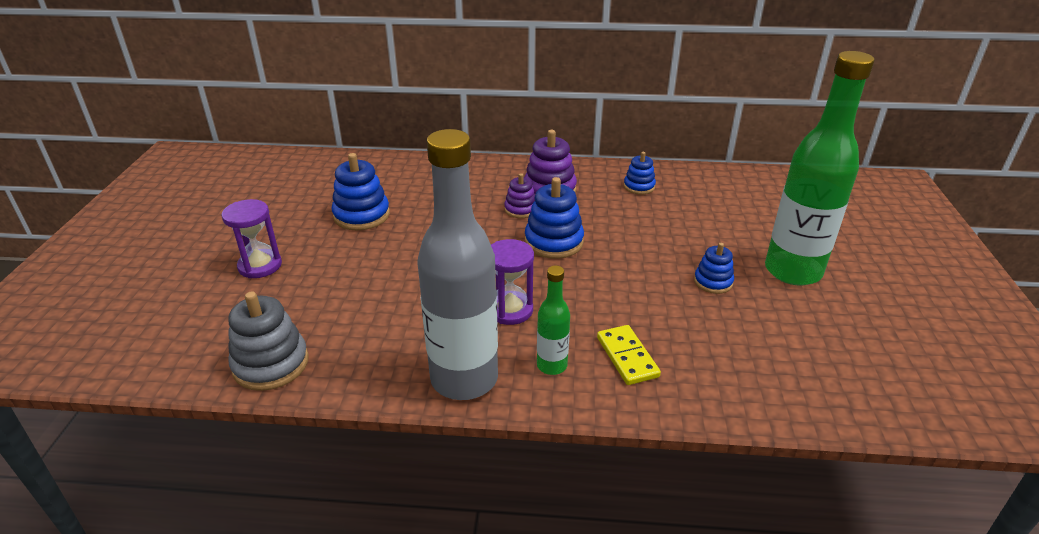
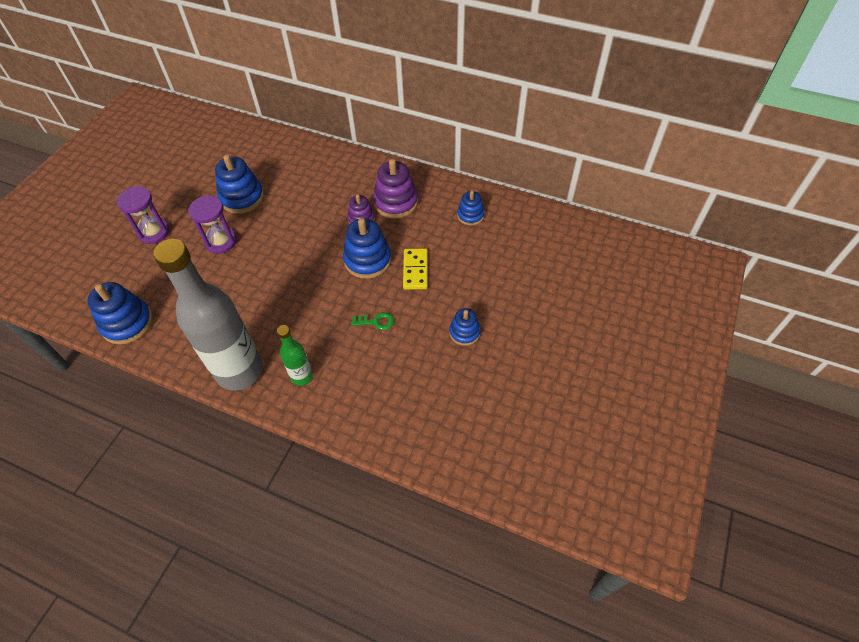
camera: 20 degrees right, 20 degrees up
grey stacking toy [228,291,309,391] -> blue stacking toy [87,282,153,345]
purple hourglass [491,239,534,325] -> purple hourglass moved to [188,196,237,254]
yellow domino [597,325,661,385] -> yellow domino moved to [403,249,428,289]
green bottle [765,51,875,286] -> none
none -> green key [351,312,394,330]

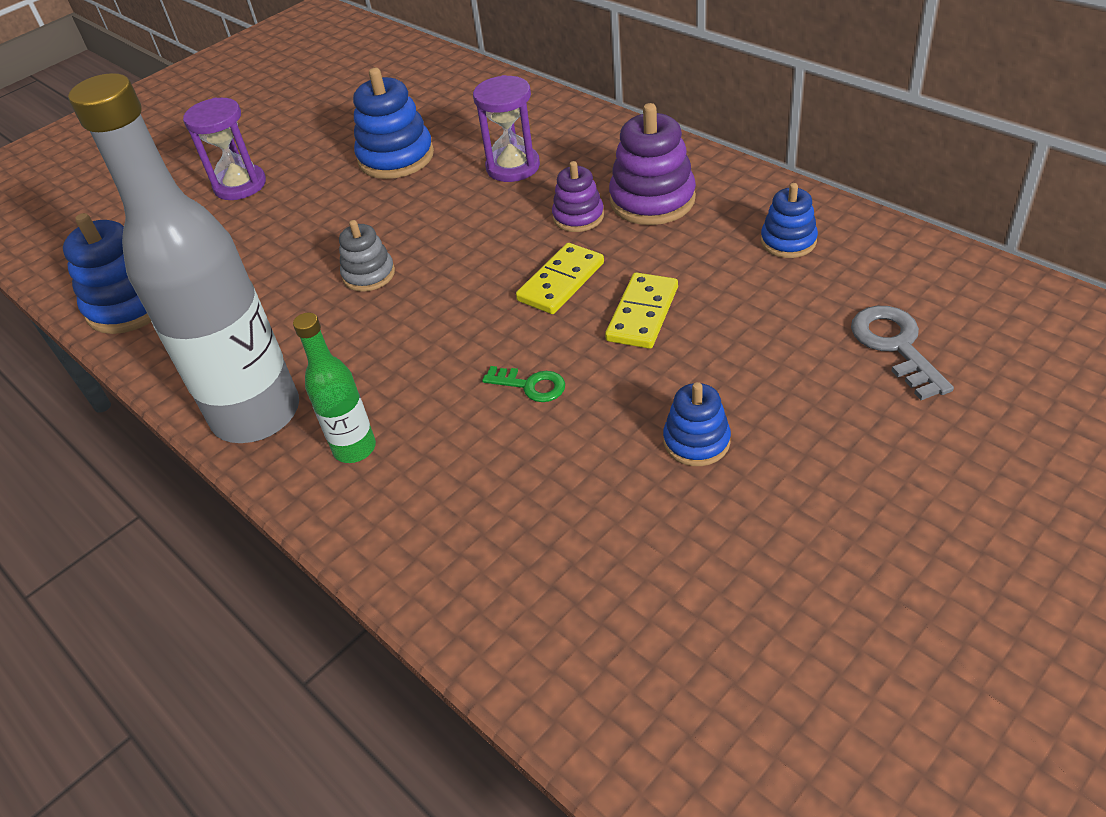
camera: 25 degrees right, 10 degrees down
purple hourglass [188,196,237,254] -> purple hourglass moved to [473,75,540,182]
blue stacking toy [343,218,392,279] -> yellow domino [516,243,604,314]
none -> grey stacking toy [339,220,395,292]
none -> grey key [851,306,954,400]

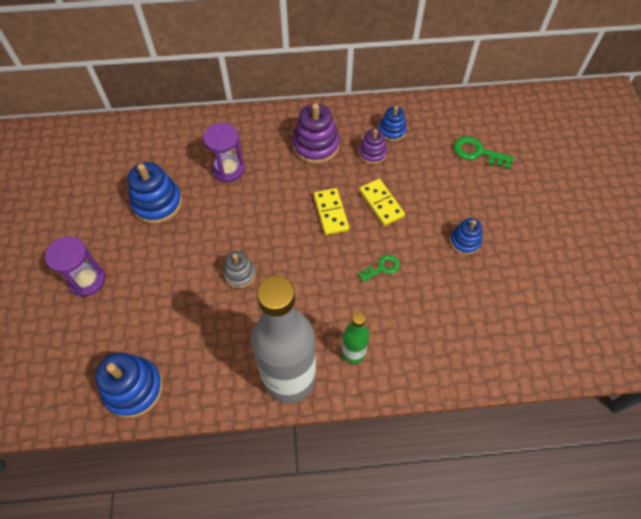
camera: 55 degrees left, 15 degrees up
purple stacking toy [552,161,604,232] -> purple stacking toy moved to [359,129,387,164]
grey key [851,306,954,400] -> green key [454,136,514,169]

